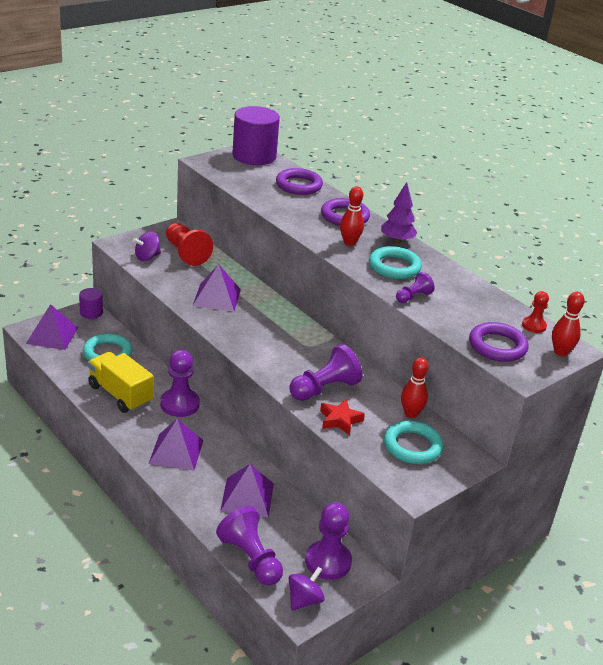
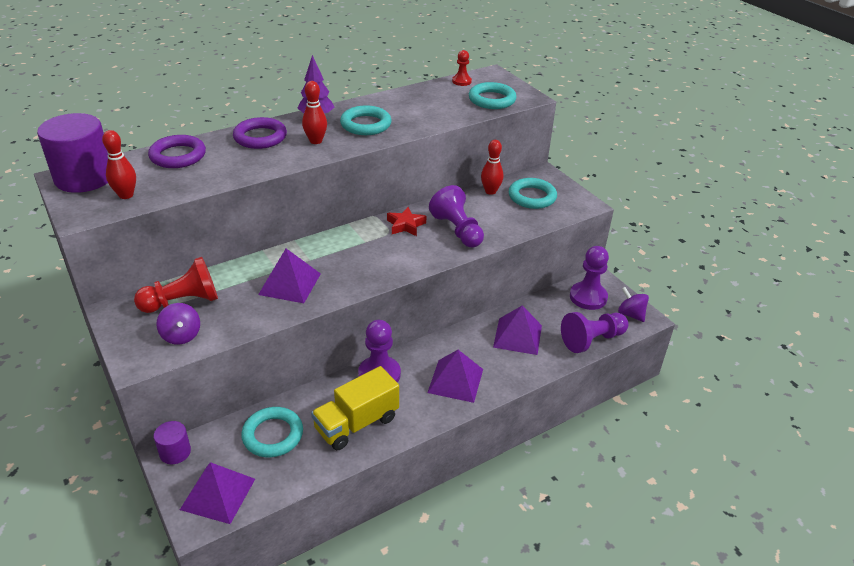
camera: 80 degrees left, 5 degrees up
red star [320,399,365,436] -> red star moved to [387,207,426,236]
purple pawn [396,272,435,303] -> none
purple ring [469,322,529,362] -> turquoise ring [469,82,517,109]
red bowling pin [552,292,585,356] -> red bowling pin moved to [102,130,136,199]

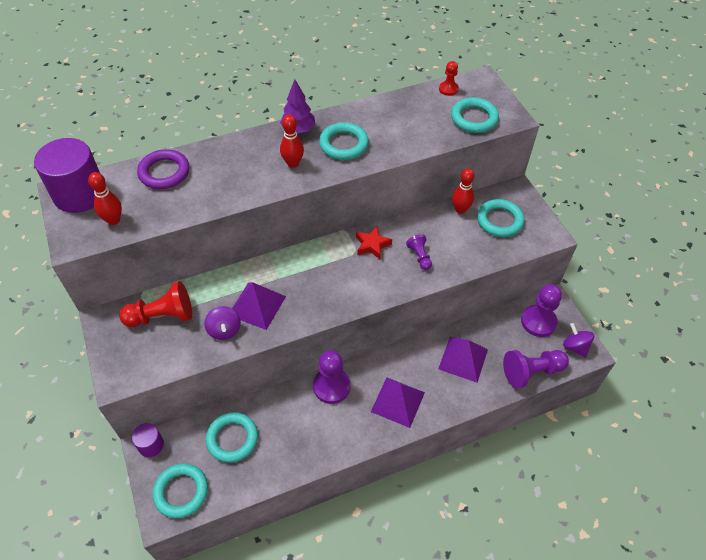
camera: 10 degrees right, 15 degrees up
purple spinning top [156,303,200,345] -> purple spinning top moved to [204,306,241,340]
purple pyramid [180,462,255,524] -> turquoise ring [153,464,208,518]
purple ring [233,117,287,149] -> none
yellow truck [311,366,399,450] -> none
purple pawn [429,185,484,248] -> purple pawn [406,234,432,270], size x0.56

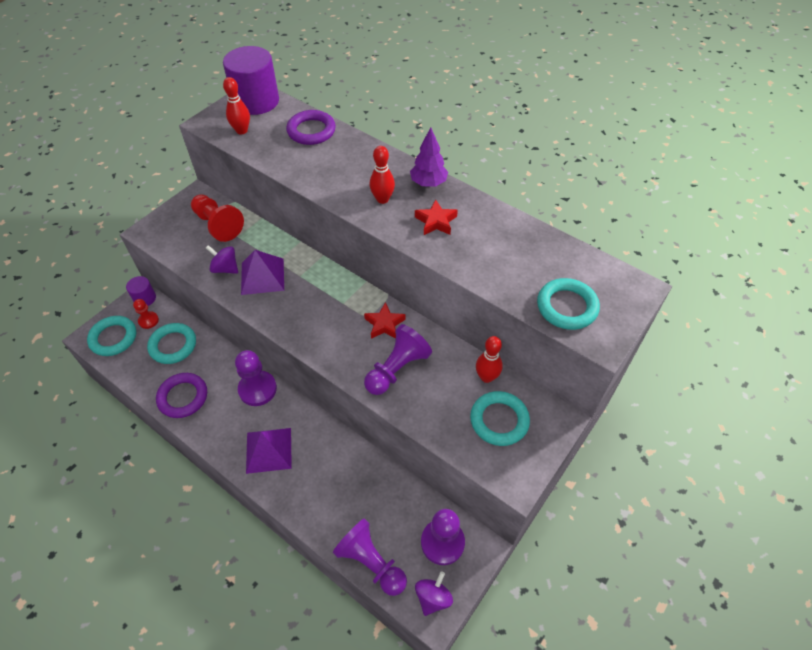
camera: 60 degrees right, 0 degrees up
purple spinning top [204,306,241,340] -> purple spinning top turned 75 degrees clockwise [206,245,238,274]
turquoise ring [319,122,369,160] -> red star [415,199,458,235]
purple pawn [406,234,432,270] -> purple pawn [364,324,432,395], size x1.80
purple pyramid [438,337,488,383] -> none
red pawn [439,61,459,96] -> red pawn moved to [133,299,159,329]
none -> purple ring [156,373,207,418]

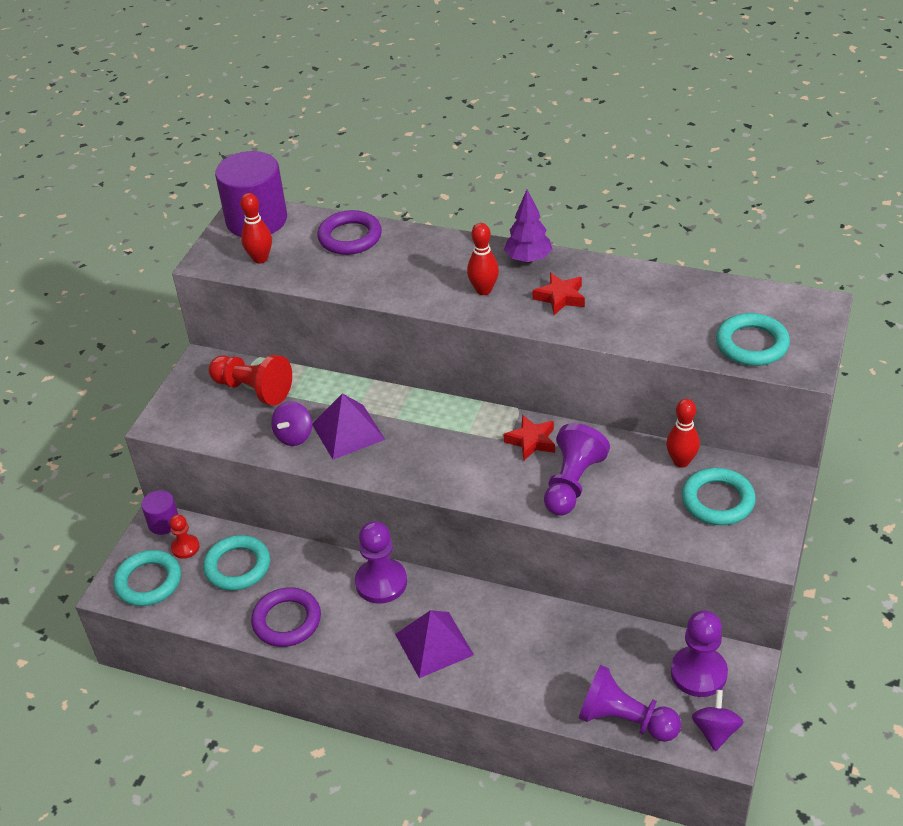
camera: 15 degrees left, 10 degrees down
purple spinning top [206,245,238,274] -> purple spinning top turned 75 degrees counterclockwise [271,401,312,446]

